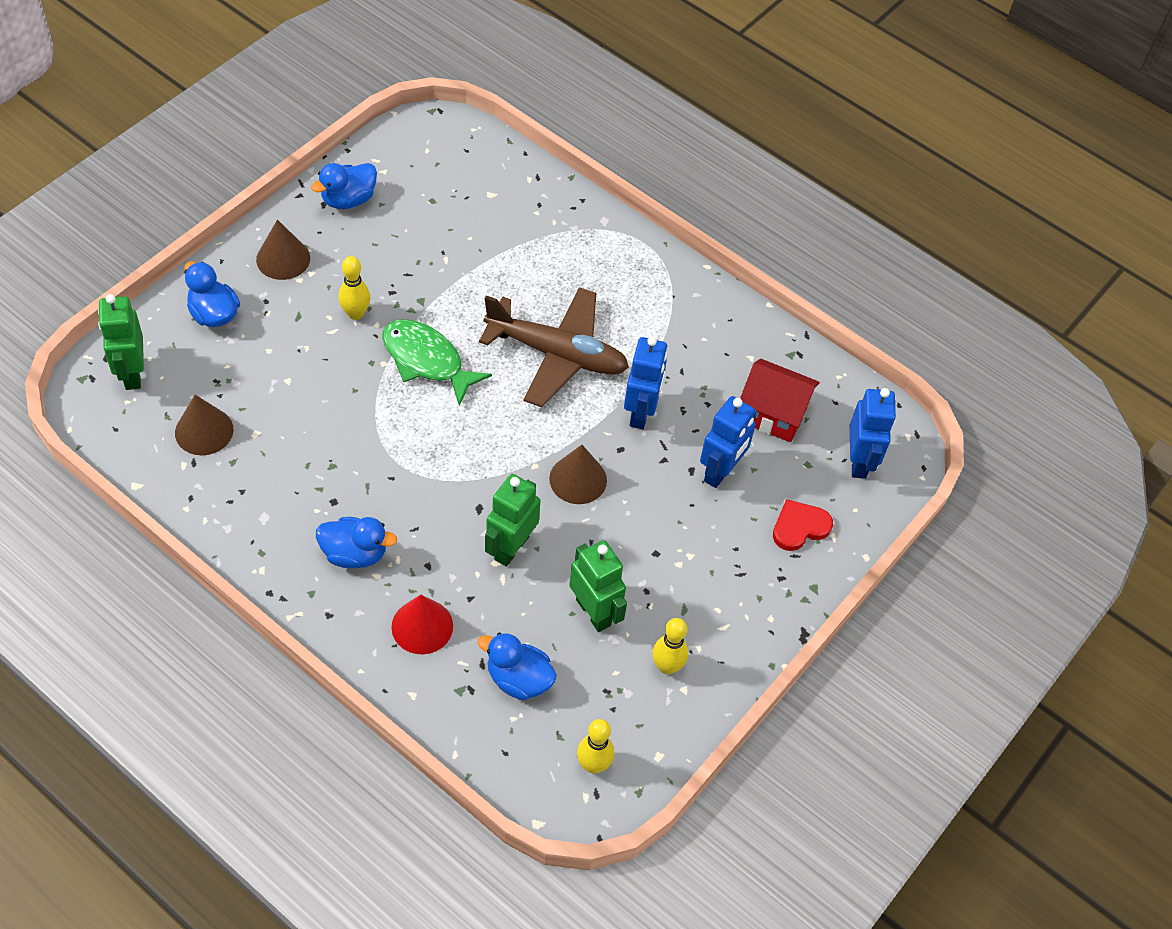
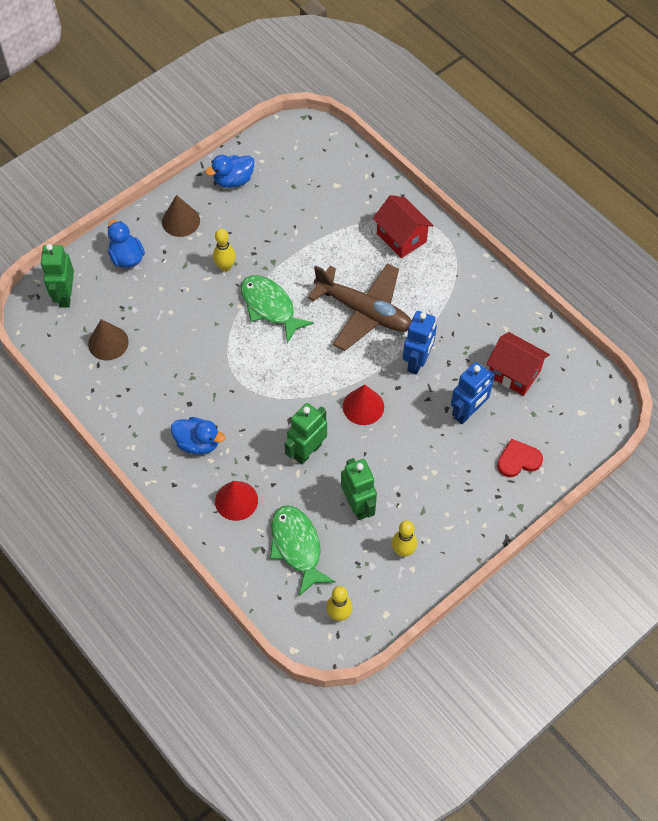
camera: 15 degrees right, 5 degrees up
blue duck [478,633,557,700] -> green fish [270,505,335,596]
brown cone [549,445,607,504] -> red cone [343,384,384,425]
blue robot [850,388,896,479] -> none
none -> red house [373,195,434,258]

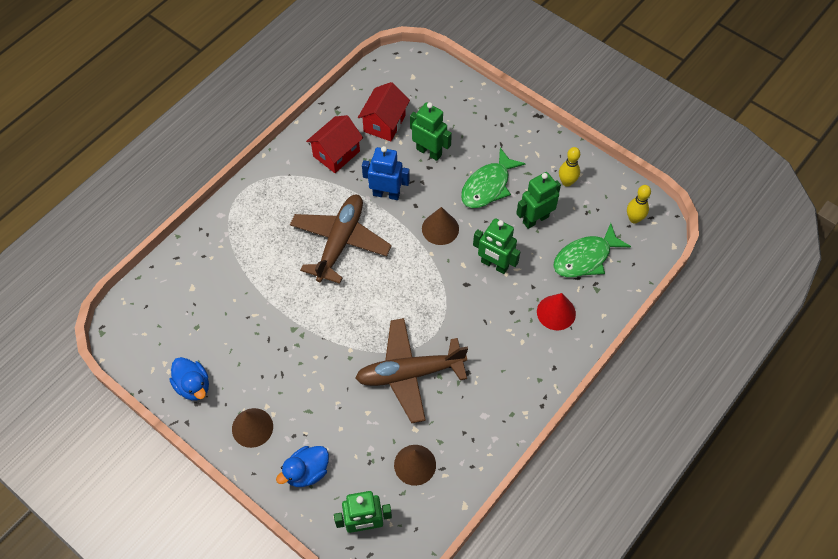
camera: 100 degrees left, 0 degrees up
blue duck [171,417,225,454] -> none
yellow bowling pin [213,229,236,272] -> none
green fish [241,275,314,343] -> green fish moved to [461,148,526,208]
red cone [343,384,384,425] -> brown cone [422,207,459,245]
red house [373,195,434,258] -> red house moved to [306,115,363,173]
blue robot [451,362,495,424] -> green robot [410,102,452,161]
red heart [497,439,543,477] -> none
none -> brown plane [355,318,468,423]

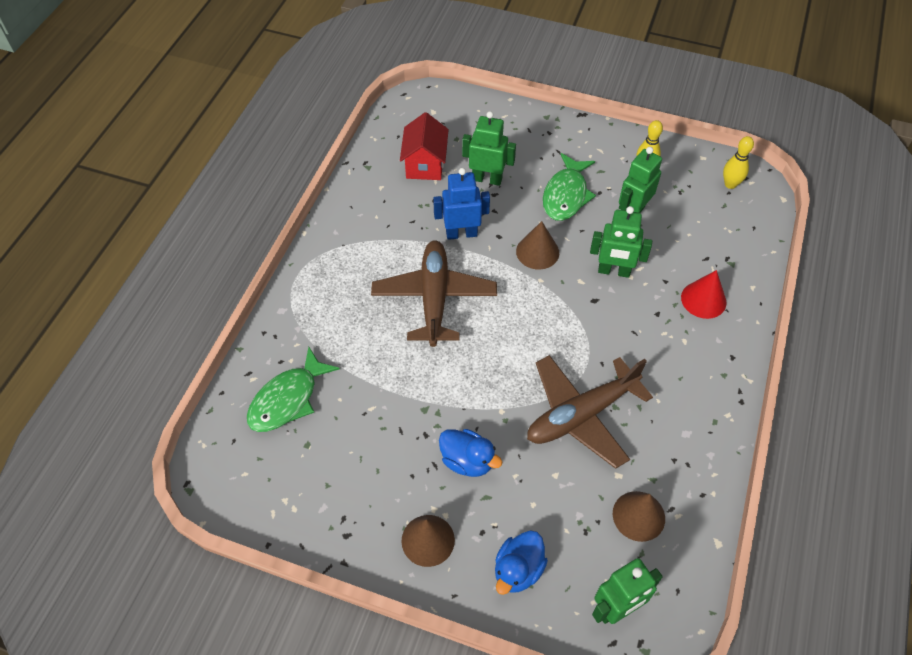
camera: 20 degrees left, 5 degrees down
blue duck [169,357,209,401] -> blue duck moved to [439,429,502,477]
red house [306,115,363,173] -> none
green fish [553,223,631,277] -> green fish moved to [247,347,340,432]

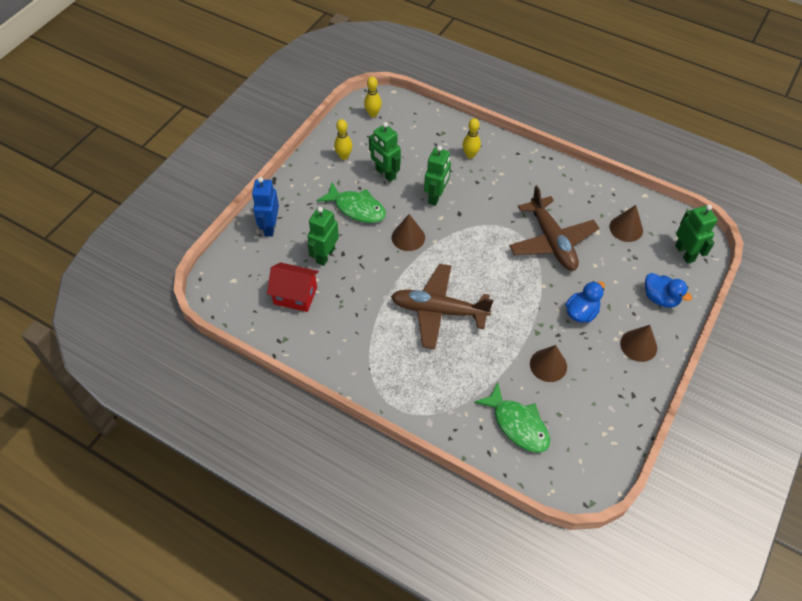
camera: 80 degrees left, 0 degrees up
blue robot [433,168,490,240] -> blue robot moved to [252,177,279,237]
red cone [681,270,726,319] -> yellow bowling pin [462,118,481,159]
none -> brown cone [530,345,567,382]

